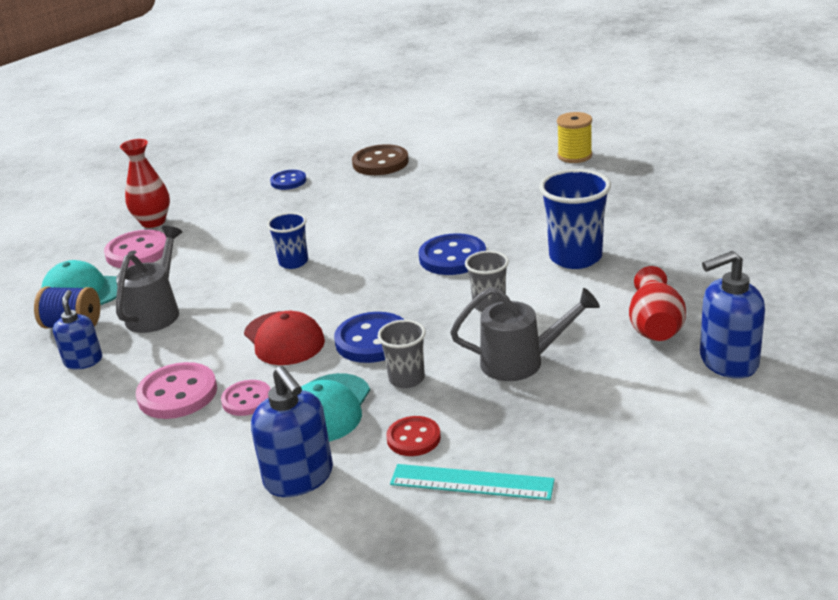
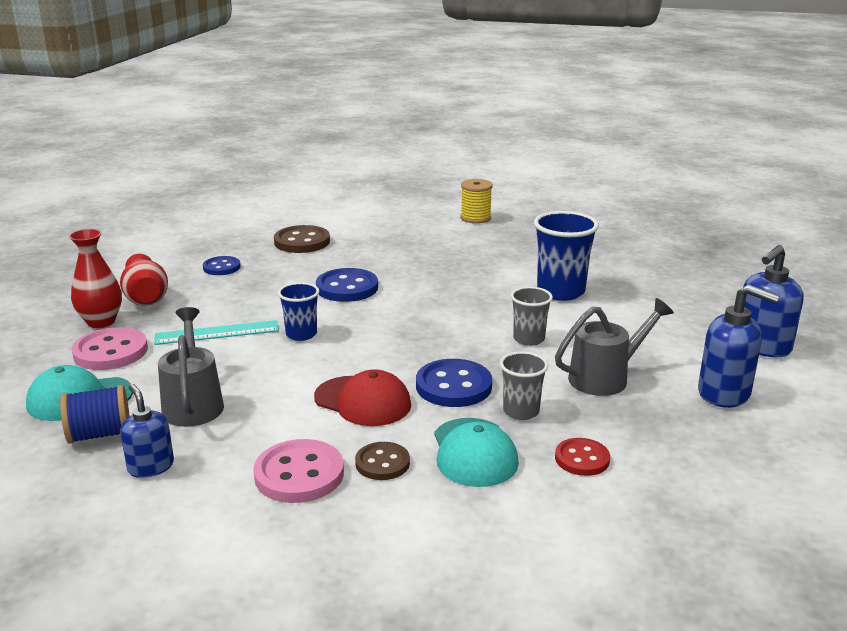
camera: 30 degrees left, 5 degrees down
pink button [221,380,270,416] -> brown button [355,442,410,480]
blue soap dispenser [251,366,333,497] -> blue soap dispenser moved to [698,284,780,408]
turquoise ruler [390,464,555,500] -> turquoise ruler moved to [154,320,279,345]
blue button [419,233,486,275] -> blue button moved to [316,268,378,302]
red vase [629,266,686,341] -> red vase moved to [120,254,168,306]

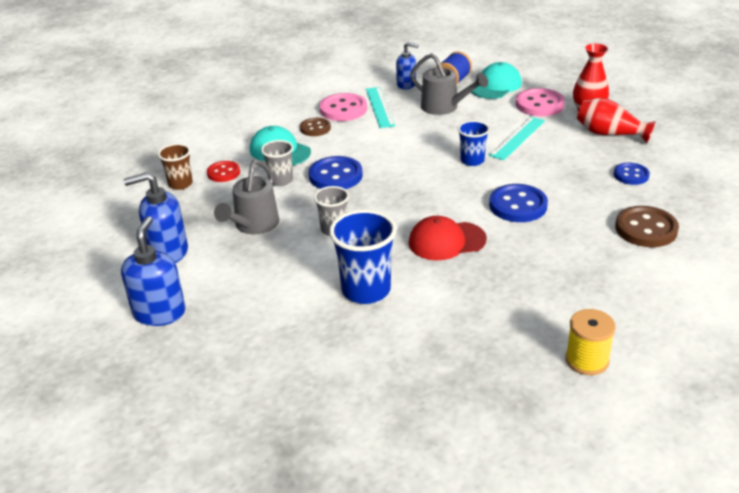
camera: 140 degrees right, 10 degrees up
red cap [314,369,411,426] -> red cap moved to [409,216,487,260]
none -> brown cup [158,144,193,190]
none -> turquoise ruler [366,87,396,128]

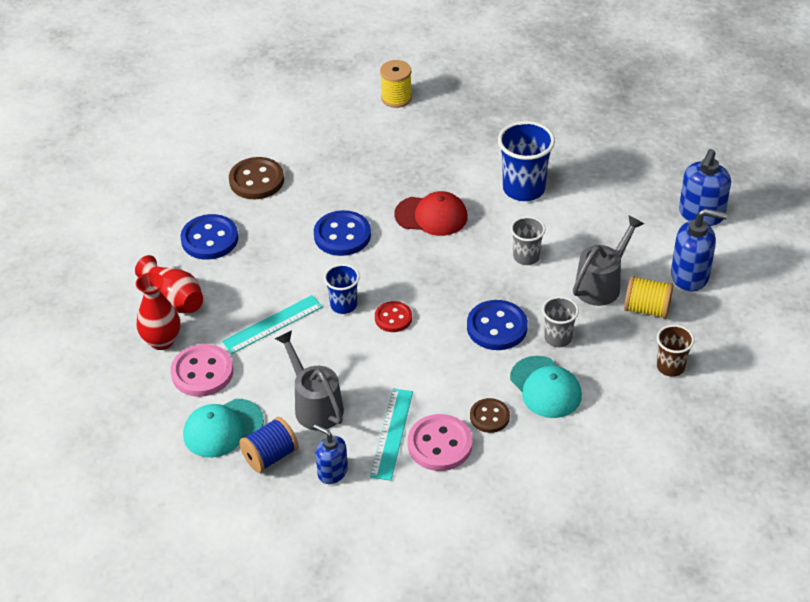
camera: 160 degrees left, 10 degrees up
red button [207,161,240,182] -> red button moved to [375,301,412,332]
blue button [614,163,650,185] -> blue button [180,214,238,260], size x1.60
none -> yellow spool [624,276,673,319]

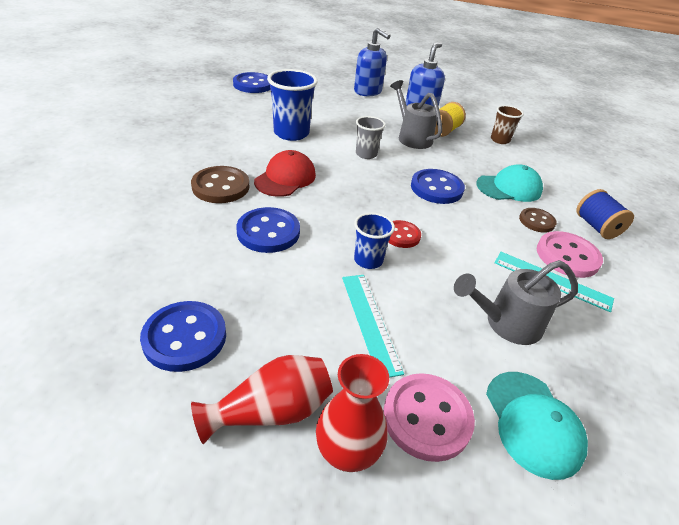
camera: 75 degrees left, 5 degrees down
brown button [229,157,284,199] -> brown button moved to [191,166,250,203]
blue spool [239,417,299,473] -> blue spool moved to [576,189,634,239]
blue soap dispenser [313,424,348,484] -> none
yellow spool [380,60,412,108] -> none
grey cup [542,296,579,347] -> none
none -> blue button [233,72,271,93]

